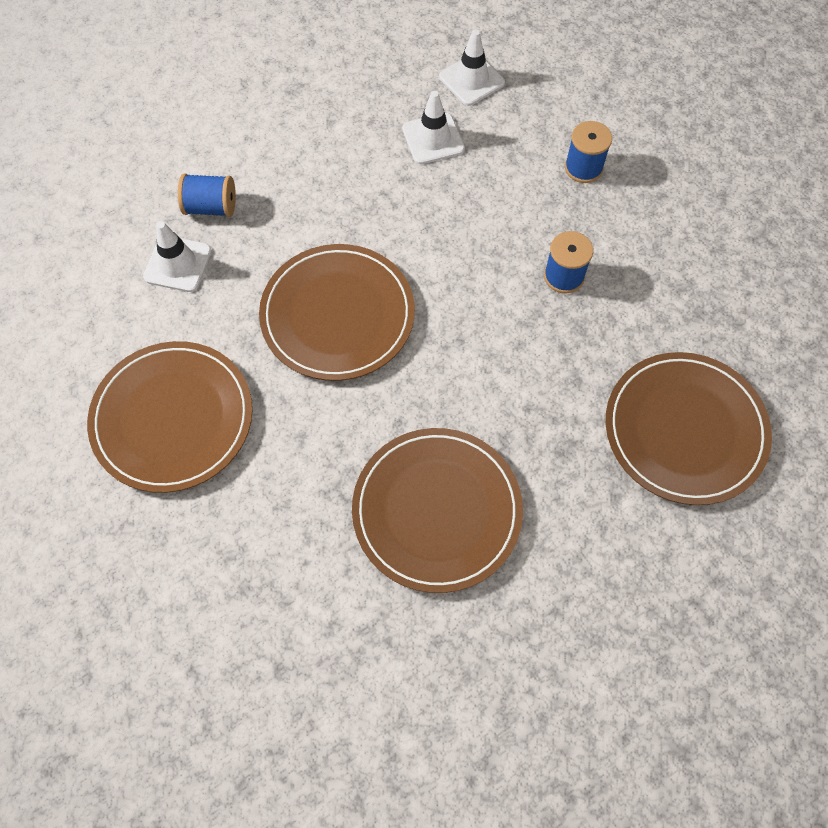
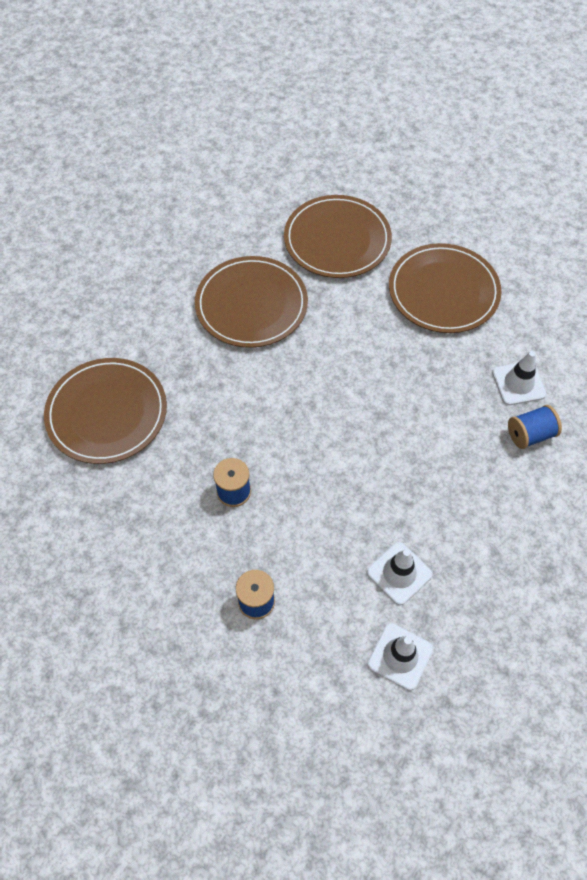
camera: 155 degrees right, 5 degrees down
brown plate [259,244,415,381] -> brown plate moved to [284,195,392,278]

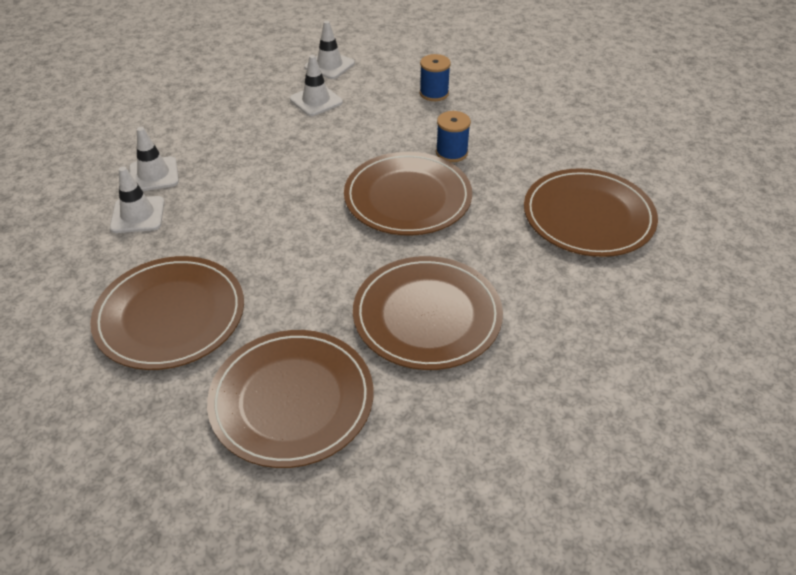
camera: 175 degrees left, 15 degrees down
blue spool [508,405,562,449] -> white traffic cone [129,127,179,191]
none -> brown plate [344,152,472,236]

